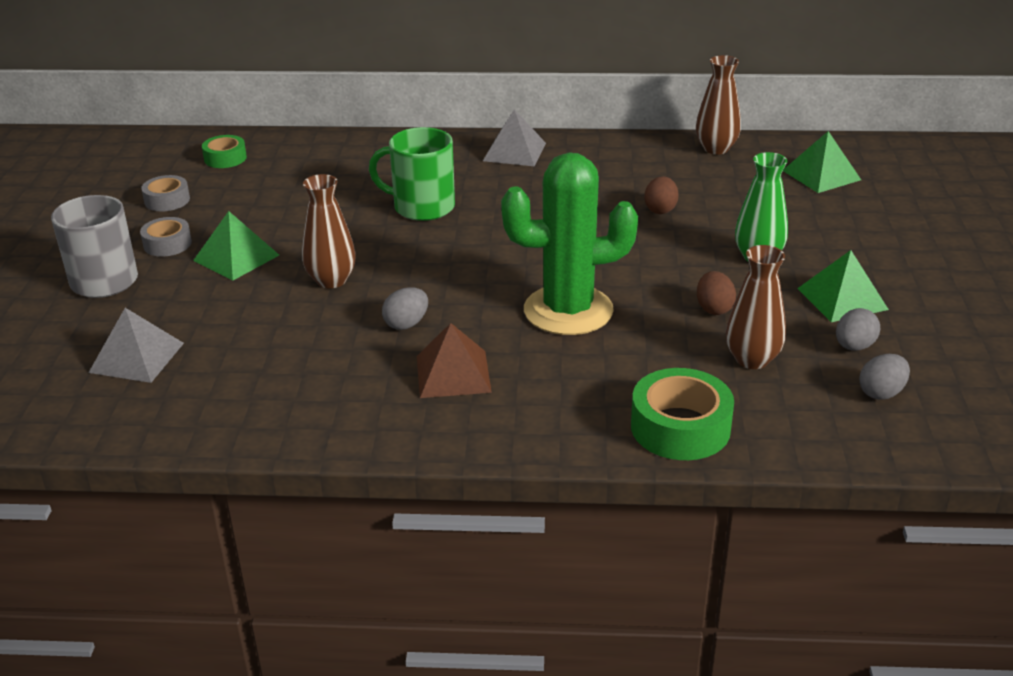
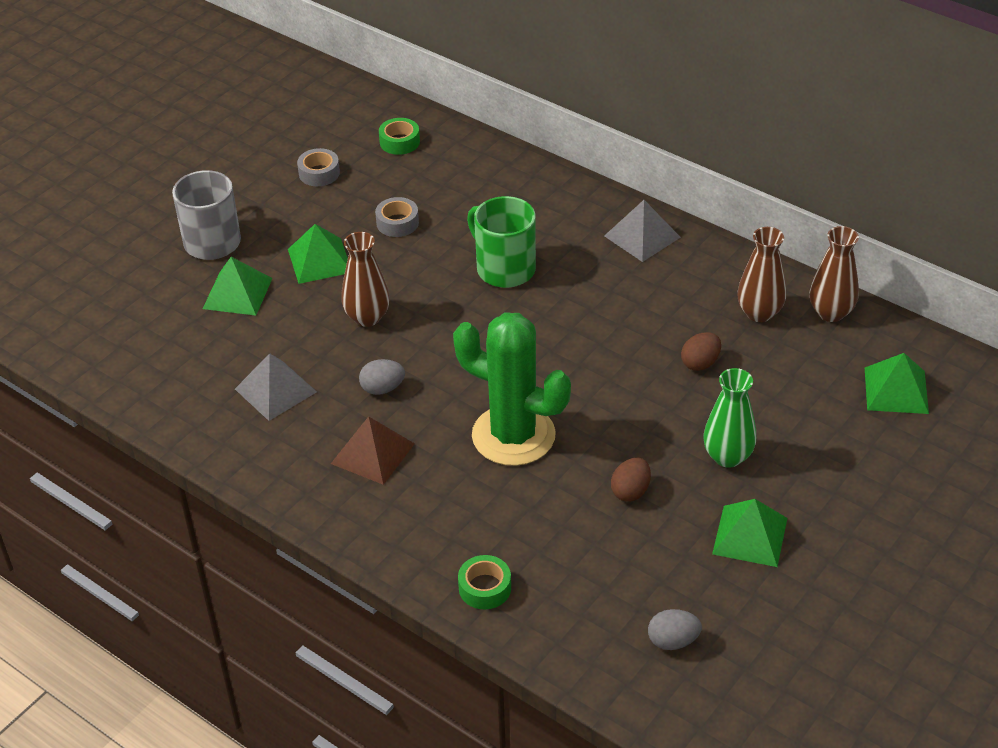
camera: 35 degrees right, 10 degrees up
grey pyramid [89,308,184,383] -> grey pyramid moved to [235,353,317,421]
grey tape [140,217,192,257] -> grey tape moved to [375,197,419,237]
green tape [631,368,734,460] -> green tape [458,555,511,609], size x0.60
brown vase [726,245,786,369] -> brown vase moved to [738,227,786,322]
grey egg [836,308,881,351] -> none
none -> green pyramid [203,257,273,316]

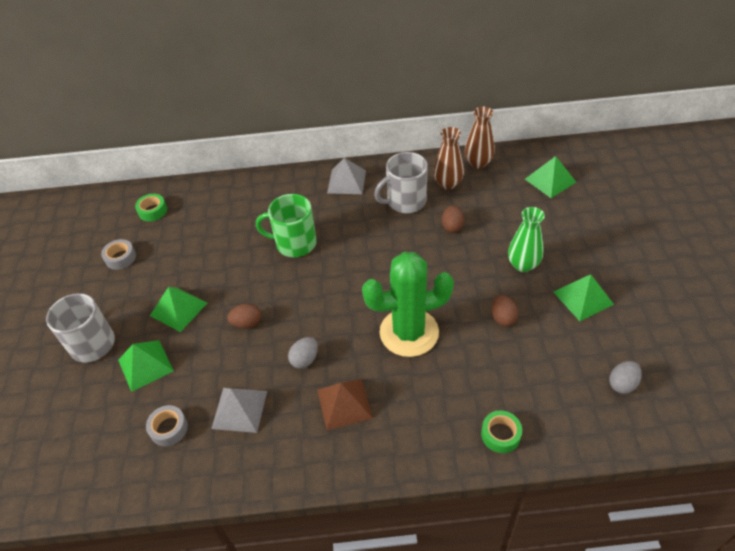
camera: 40 degrees left, 5 degrees up
brown vase [341,232,390,327] -> brown egg [227,303,261,329]
grey tape [375,197,419,237] -> grey tape moved to [146,405,188,446]
none -> grey mug [374,152,428,213]

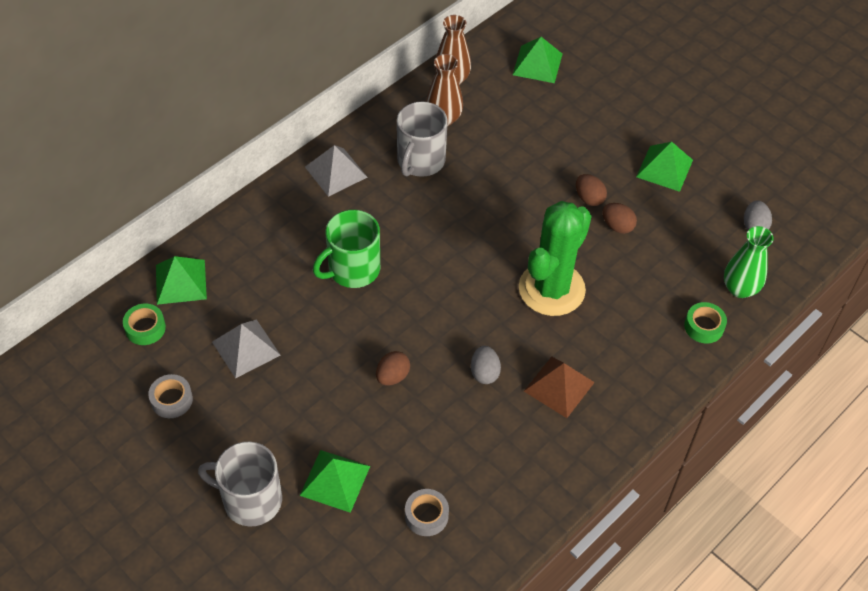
camera: 45 degrees left, 5 degrees up
green pyramid [150,287,207,332] -> green pyramid moved to [156,256,207,305]
grey pyramid [211,388,267,433] -> grey pyramid moved to [212,319,280,379]
brown egg [442,205,464,233] -> brown egg moved to [576,174,607,206]
green vase [508,207,545,272] -> green vase moved to [724,226,774,298]

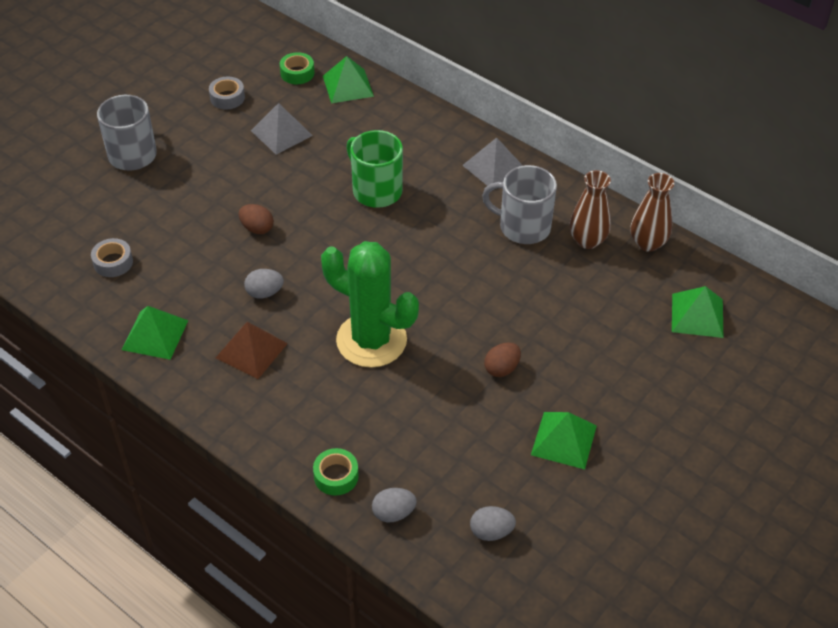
camera: 85 degrees right, 5 degrees down
green pyramid [300,450,370,513] -> green pyramid moved to [122,306,188,360]
brown egg [602,203,637,234] -> none
green vase [724,226,774,298] -> grey egg [372,488,417,522]

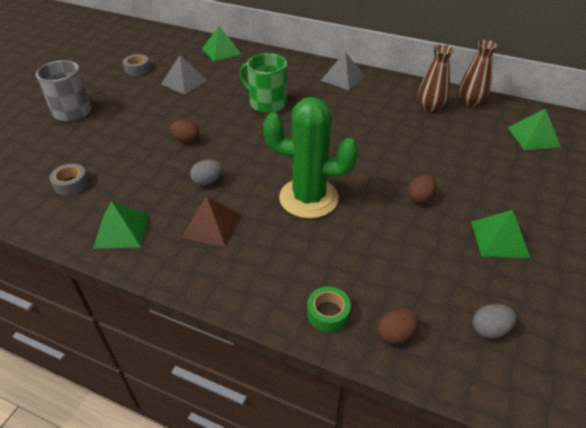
camera: 15 degrees left, 5 degrees down
green tape [280,52,314,84] -> none
grey egg [372,488,417,522] -> brown egg [378,308,419,344]
grey mug [482,165,557,244] -> none

